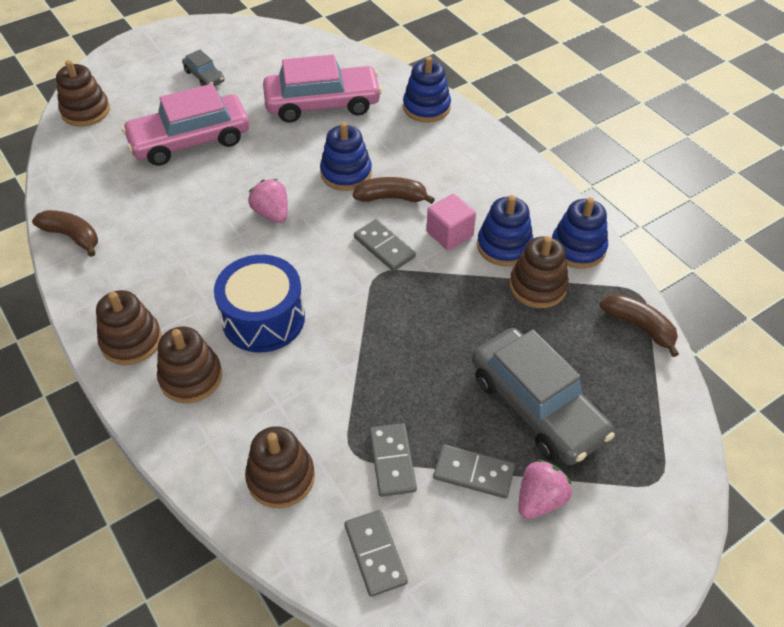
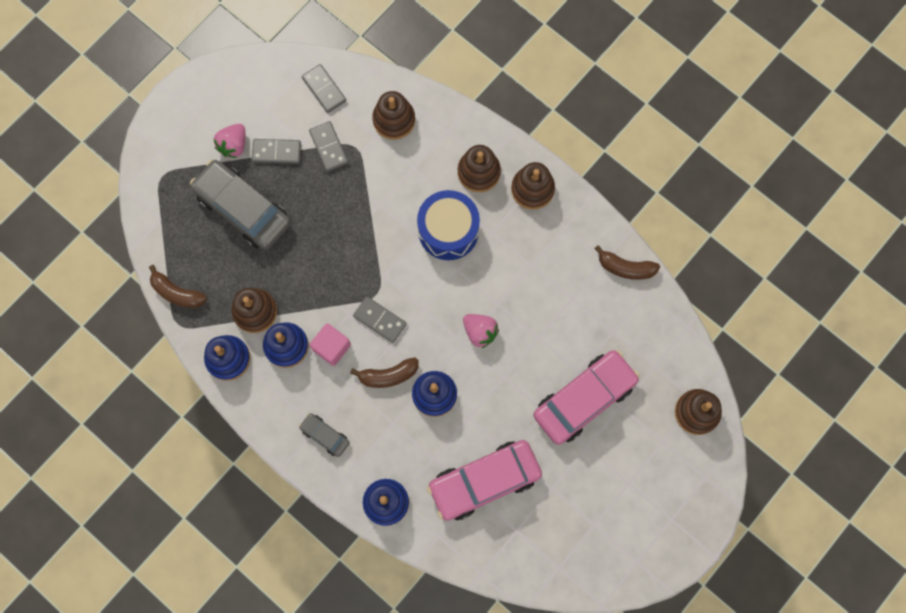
camera: 165 degrees right, 25 degrees up
grey car [182,50,224,86] -> grey car moved to [299,413,350,457]

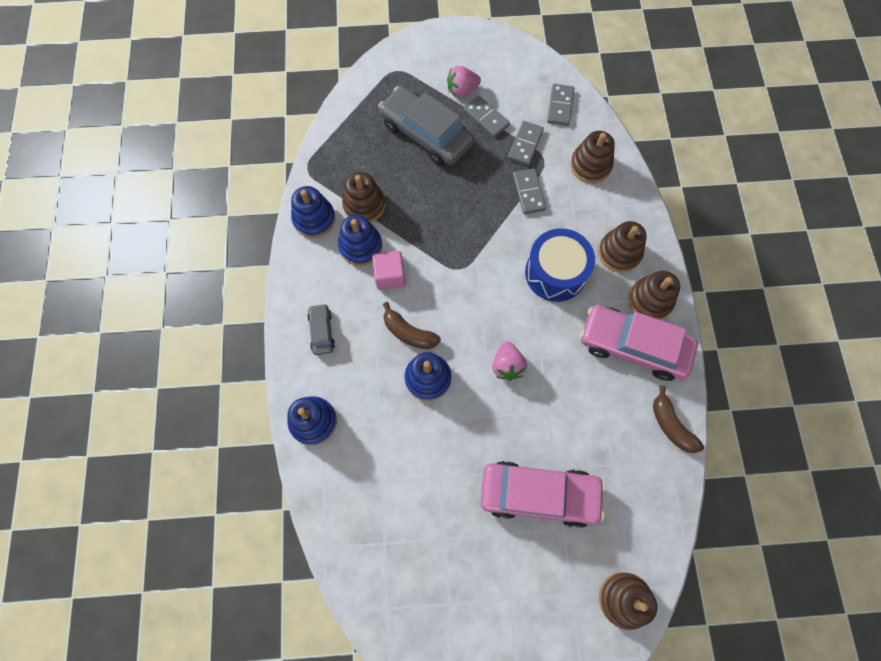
camera: 45 degrees right, 5 degrees down
brown banana [149,265,207,308] -> none
grey car [190,160,291,250] -> grey car turned 45 degrees counterclockwise [378,86,474,166]
grey domino [353,297,407,343] -> grey domino moved to [513,168,546,214]
pink car [427,440,542,521] -> pink car moved to [580,305,698,381]

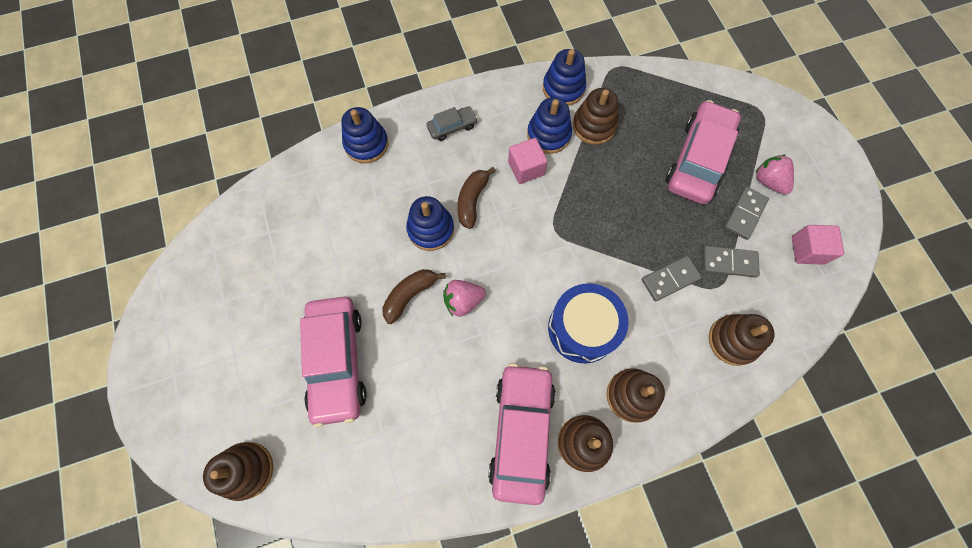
camera: 75 degrees right, 0 degrees up
grey car [378,86,474,166] -> pink car [665,100,741,204]
grey domino [547,84,574,126] -> none
brown banana [653,386,704,453] -> brown banana moved to [382,269,446,324]
none -> pink cube [792,225,844,265]

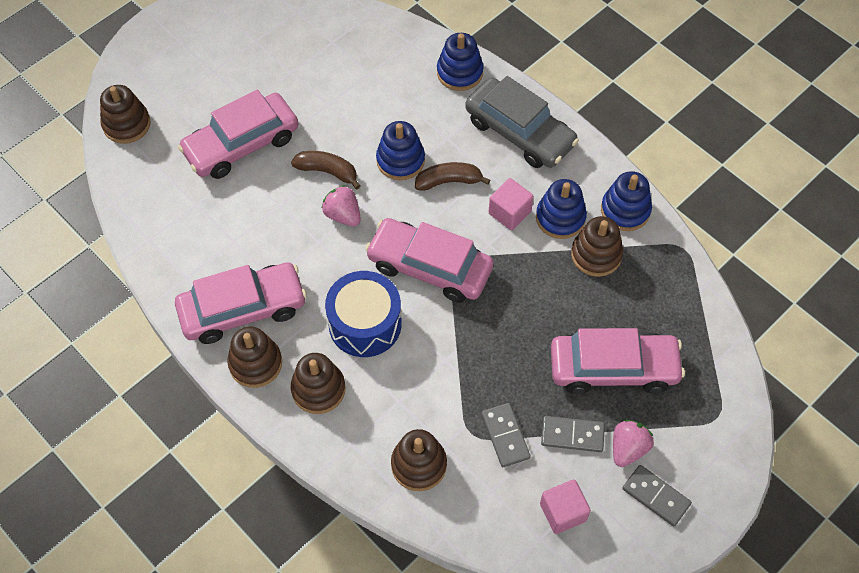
camera: 65 degrees right, 10 degrees down
grey car [426,106,478,141] -> grey car [465,76,579,168], size x2.13
grey domino [642,256,702,301] -> grey domino moved to [622,465,692,526]
none -> pink car [365,218,494,303]

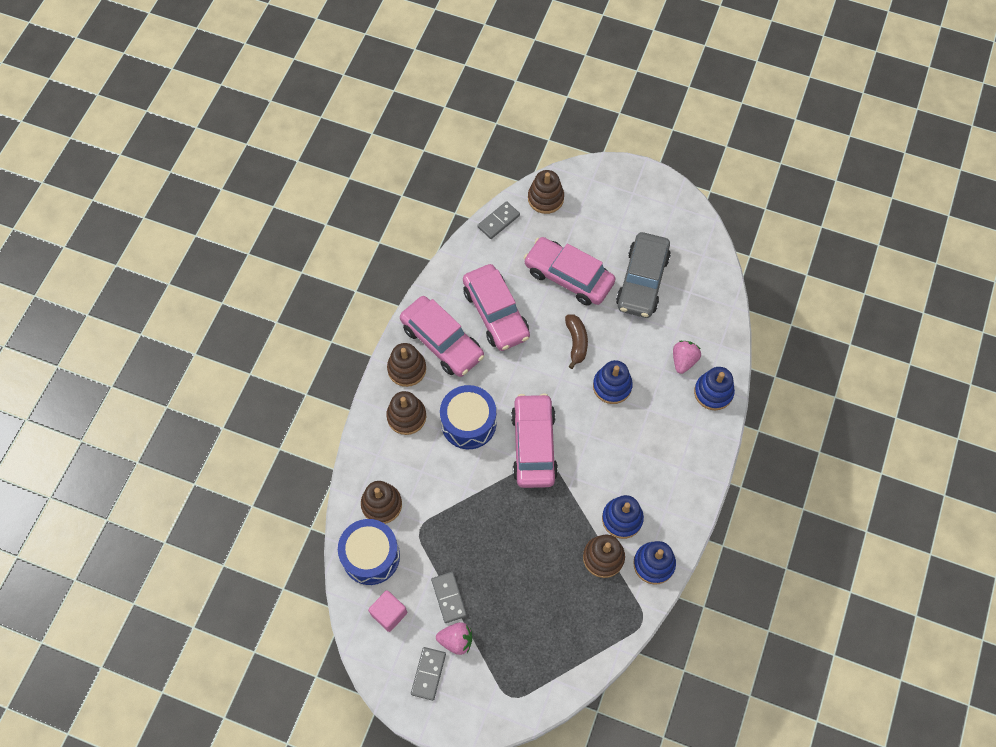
camera: 65 degrees right, 5 degrees up
pink strawberry [321,185,361,227] -> pink strawberry moved to [673,341,701,374]
brown banana [415,162,490,191] -> none
grey car [465,76,579,168] -> grey car moved to [616,232,671,318]
grey domino [482,403,531,467] -> grey domino moved to [477,201,520,239]
pink cube [489,178,534,230] -> none
pink car [551,328,685,394] -> pink car moved to [463,264,530,351]
none -> blue drum [338,519,400,585]

